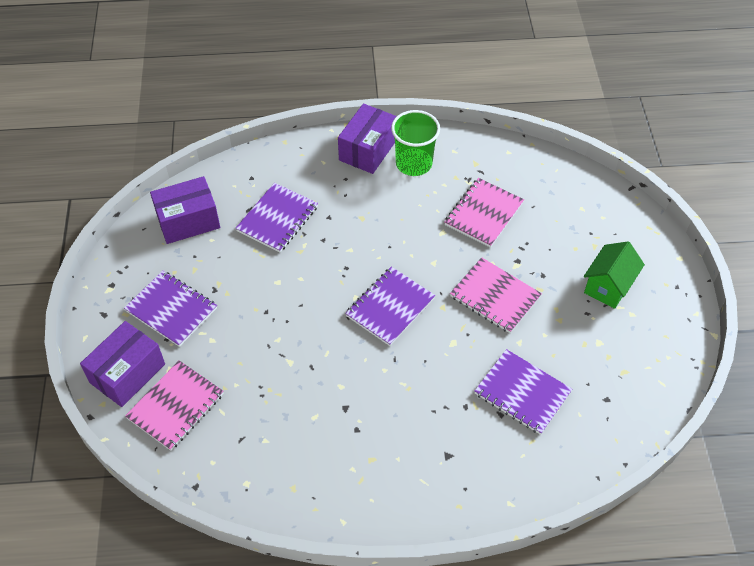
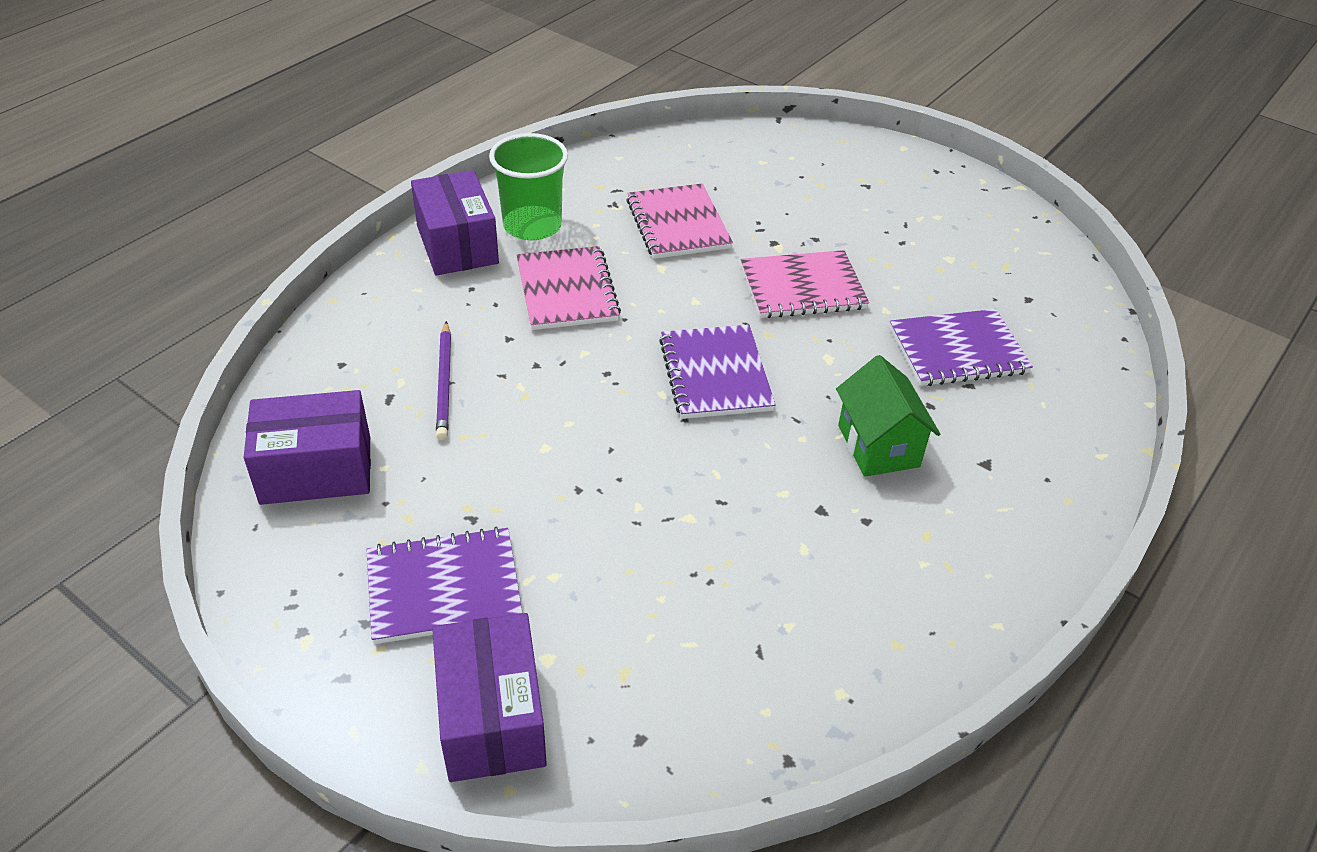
camera: 50 degrees left, 10 degrees down
pink notebook [125,360,224,451] -> pink notebook moved to [516,246,621,330]
purple box [150,176,220,244] -> purple box turned 60 degrees clockwise [243,390,371,505]
purple notebook [235,183,318,252] -> purple pencil [436,321,451,440]
green house [584,241,645,309] -> green house moved to [836,355,940,477]

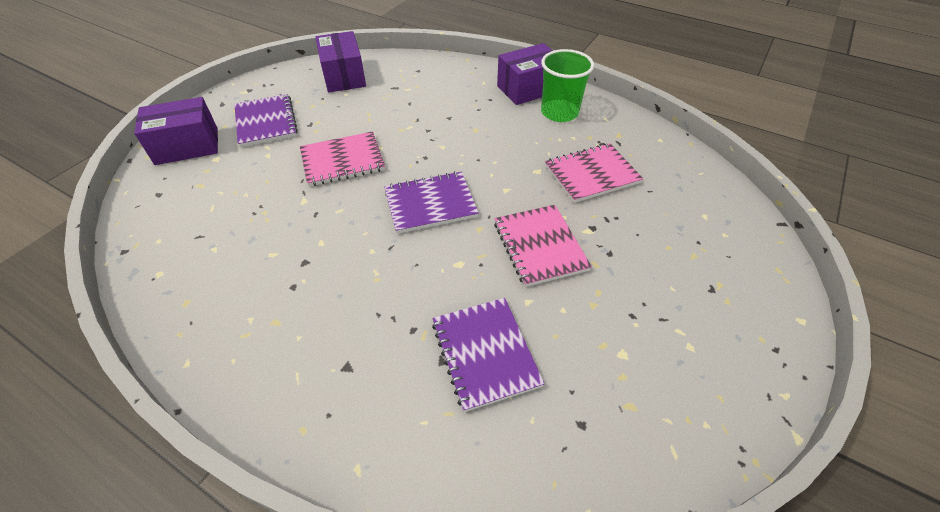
camera: 85 degrees right, 5 degrees up
purple pencil [436,321,451,440] -> none
pink notebook [516,246,621,330] -> pink notebook moved to [300,132,385,187]
green house [836,355,940,477] -> none

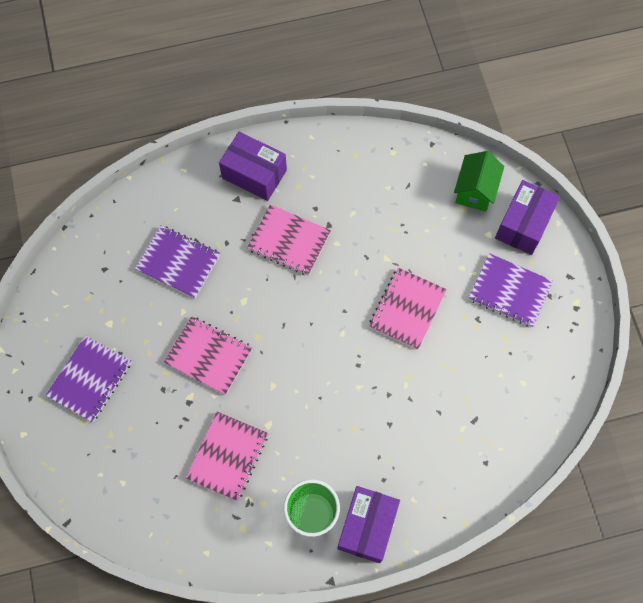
camera: 135 degrees right, 20 degrees up
purple box [315,31,366,93] -> purple box moved to [219,132,287,201]
purple notebook [384,171,479,234] -> purple notebook moved to [45,335,131,422]
none -> pink notebook [247,204,331,276]
none -> green house [454,151,504,212]

